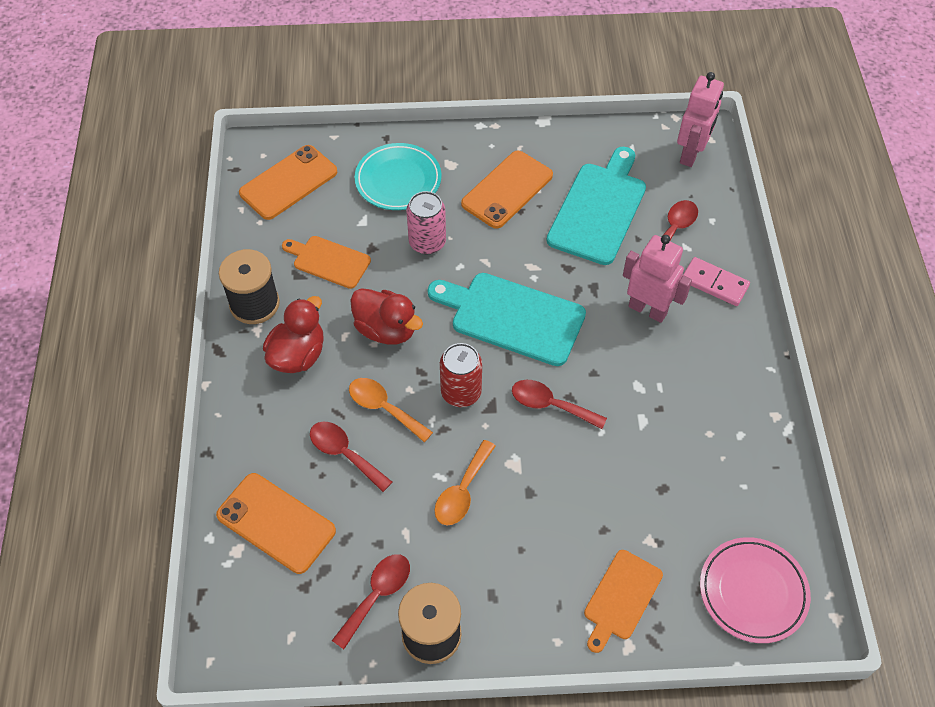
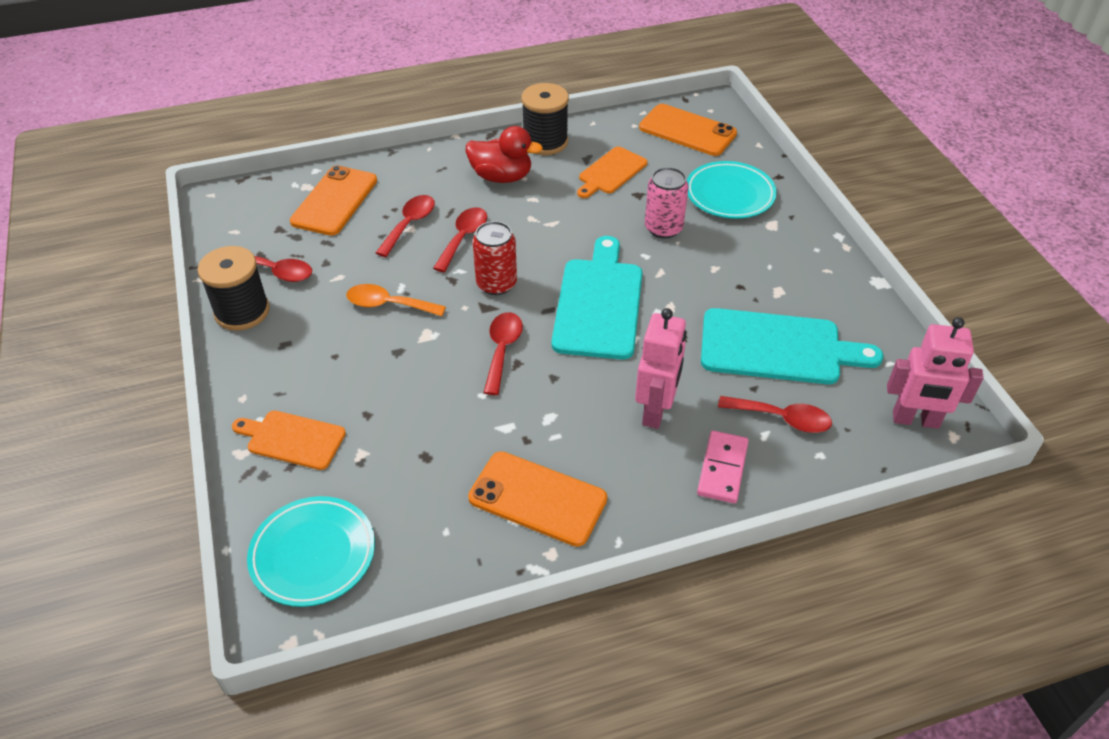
camera: 75 degrees right, 10 degrees down
orange cutting board [282,236,371,289] -> orange cutting board turned 150 degrees counterclockwise [577,146,647,198]
orange spoon [349,378,433,442] -> red spoon [433,207,487,272]
red duck [350,288,423,345] -> none
orange phone [461,151,553,229] -> orange phone moved to [468,451,607,547]
pink plate [700,537,811,643] -> turquoise plate [247,496,375,607]

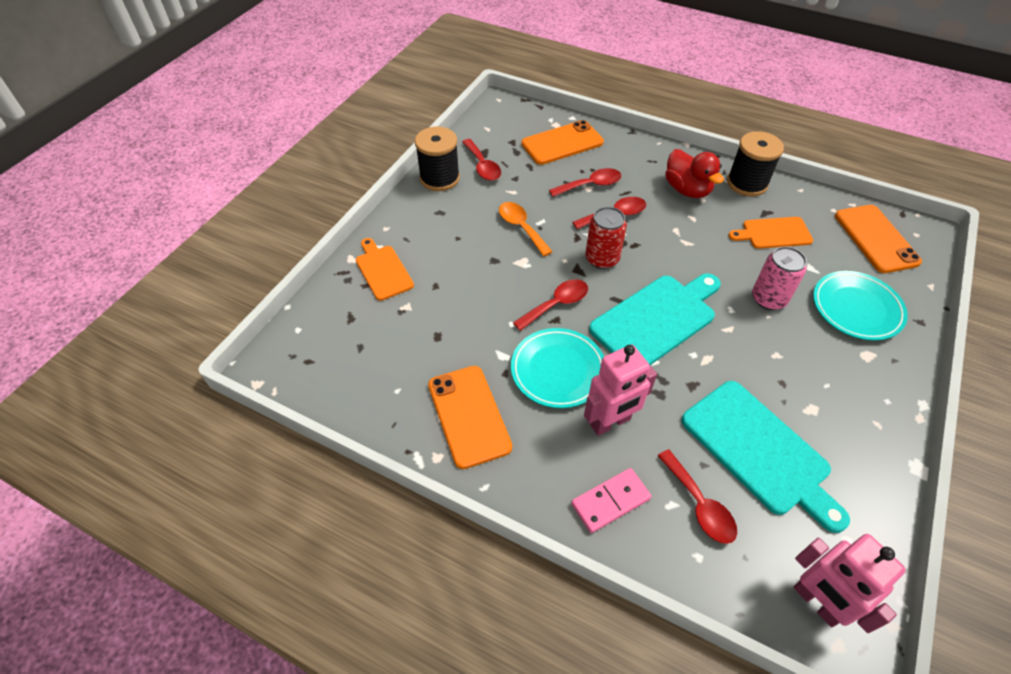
camera: 45 degrees right, 5 degrees up
turquoise plate [247,496,375,607] -> turquoise plate moved to [511,328,604,408]

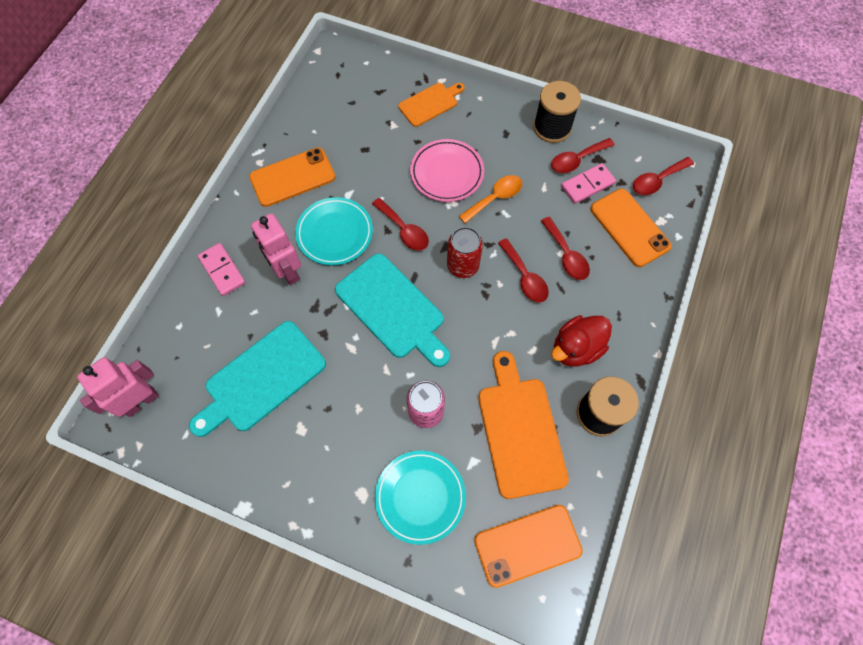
camera: 85 degrees right, 15 degrees up
red spoon [658,449,737,544] -> red spoon moved to [633,157,694,195]
orange cutting board [728,217,813,249] -> orange cutting board [478,351,569,499], size x1.69
none -> pink plate [410,139,484,202]
none -> pink domino [561,163,616,204]

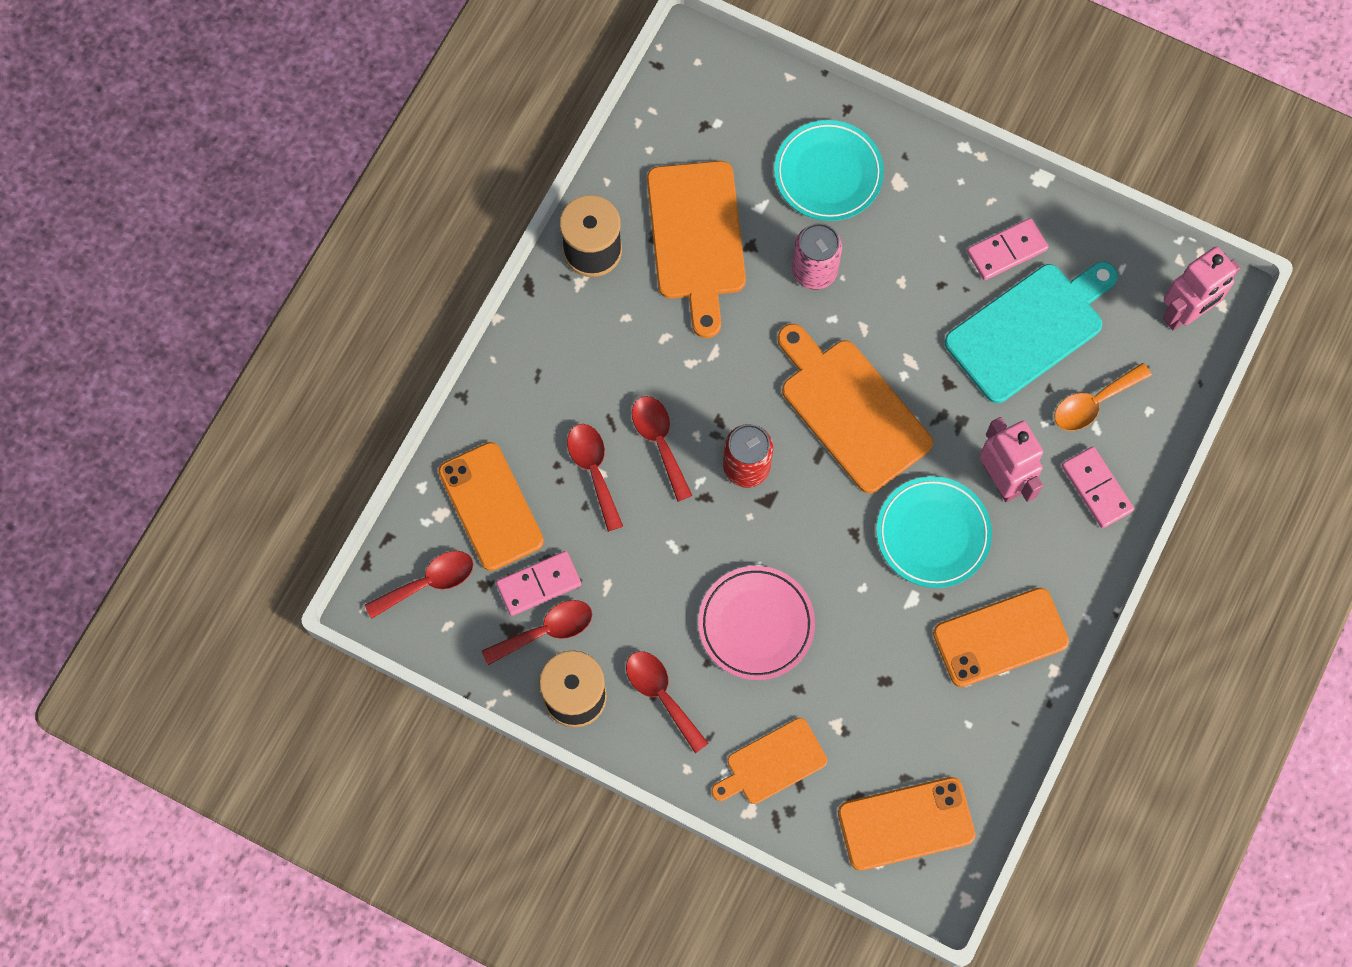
camera: 175 degrees left, 5 degrees up
turquoise cutting board [335,254,450,367] -> orange cutting board [778,324,933,493]
red spoon [372,198,429,251] -> red spoon moved to [626,651,709,753]
orange spoon [459,175,522,223] -> orange spoon moved to [1054,363,1152,431]
orange phone [474,505,583,588] -> orange phone moved to [838,777,975,871]
red duck [551,315,612,366] -> none
none -> pink domino [967,218,1049,280]

